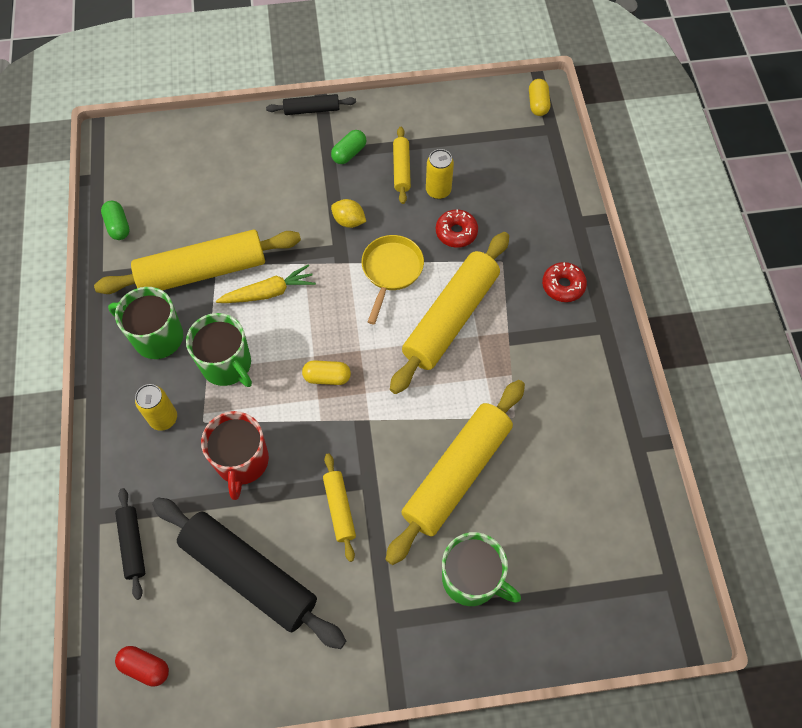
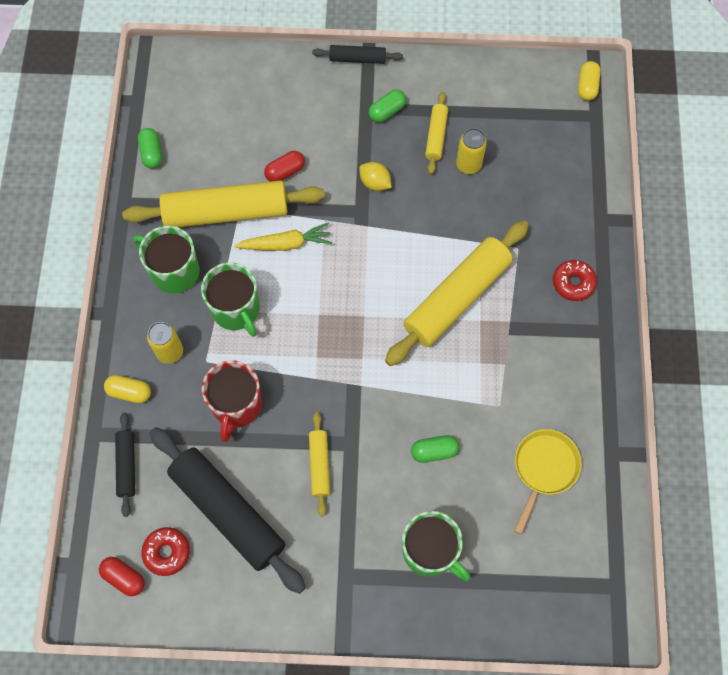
camera: 10 degrees right, 5 degrees up
yellow capsule [302,360,351,385] -> yellow capsule moved to [104,375,151,403]
yellow pan [362,235,424,324] -> yellow pan moved to [514,429,582,535]
yellow rolling pin [385,380,525,565] -> green capsule [411,435,459,463]
red donut [436,209,478,248] -> red donut moved to [141,527,190,576]
none -> red capsule [264,151,305,182]

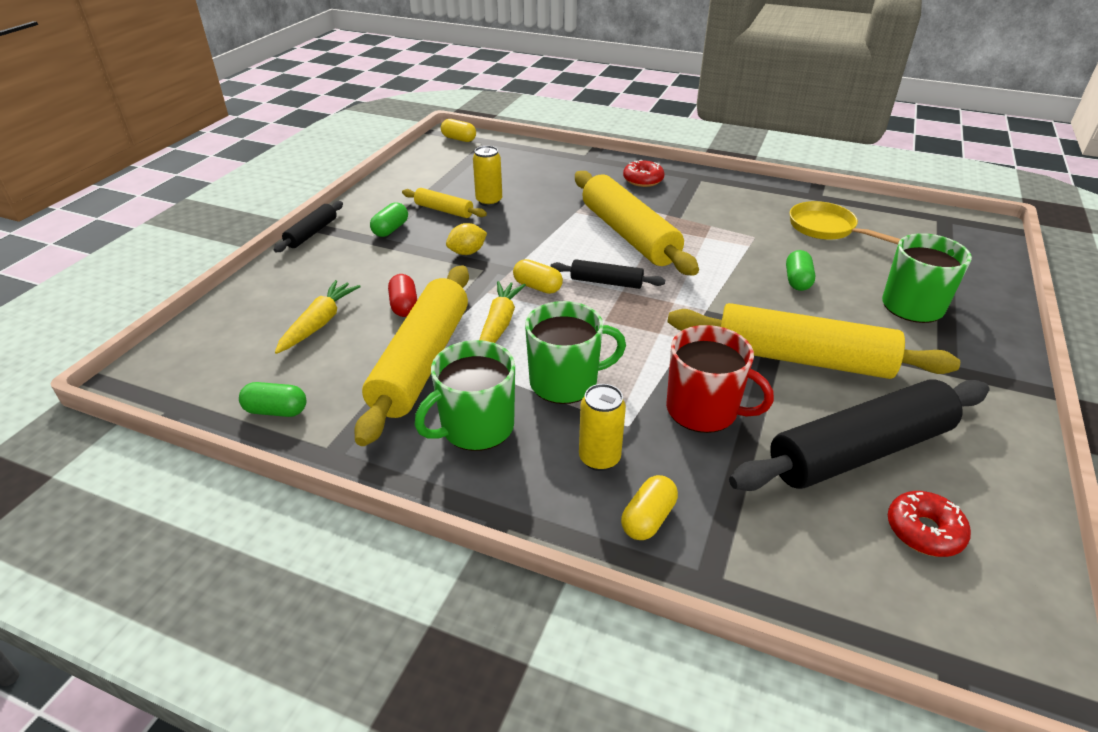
camera: 70 degrees left, 30 degrees down
red capsule [99,557,145,596] -> none
black rolling pin [115,413,135,517] -> black rolling pin moved to [550,259,665,289]
yellow rolling pin [309,412,330,516] -> yellow rolling pin [667,303,960,379], size x2.07
green capsule [369,89,406,123] -> green capsule turned 45 degrees clockwise [370,202,408,237]
none -> yellow carrot [275,280,361,354]
none -> yellow capsule [513,259,563,294]

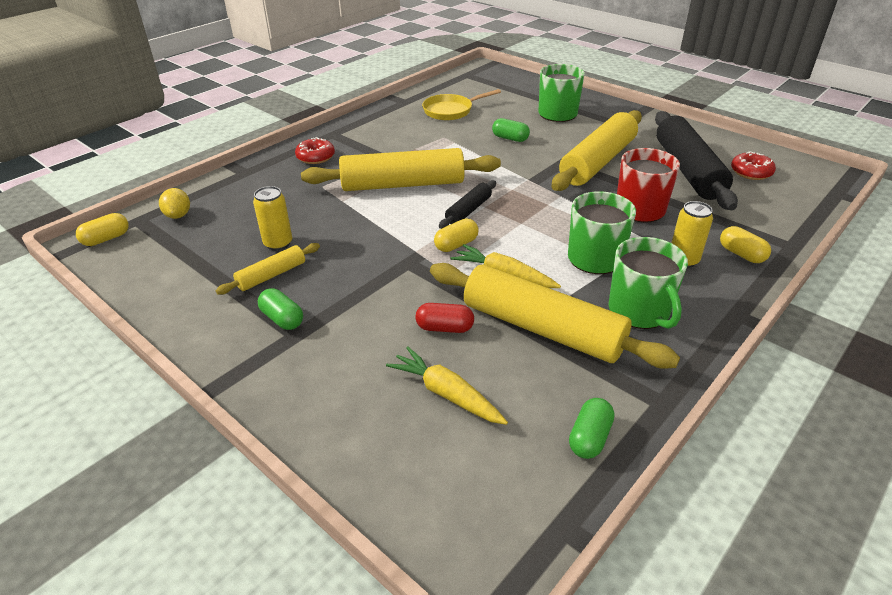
camera: 70 degrees left, 0 degrees up
black rolling pin [274,201,343,252] -> none
yellow lemon [446,223,487,255] -> yellow lemon moved to [159,188,190,219]

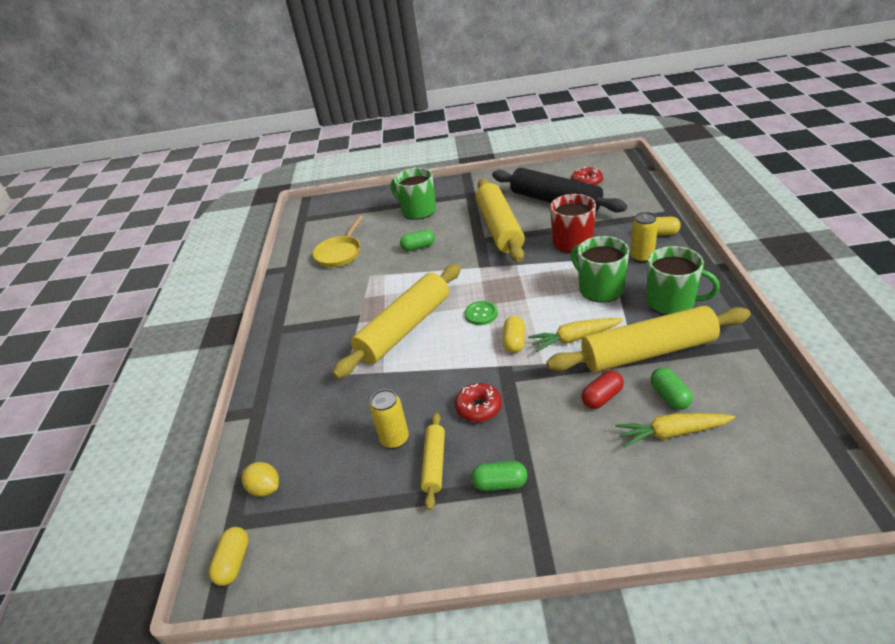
camera: 40 degrees left, 0 degrees up
red donut [295,137,335,164] -> red donut moved to [455,383,502,422]
black rolling pin [439,180,496,229] -> green button [465,301,498,325]
green capsule [569,398,614,459] -> green capsule moved to [650,367,693,410]

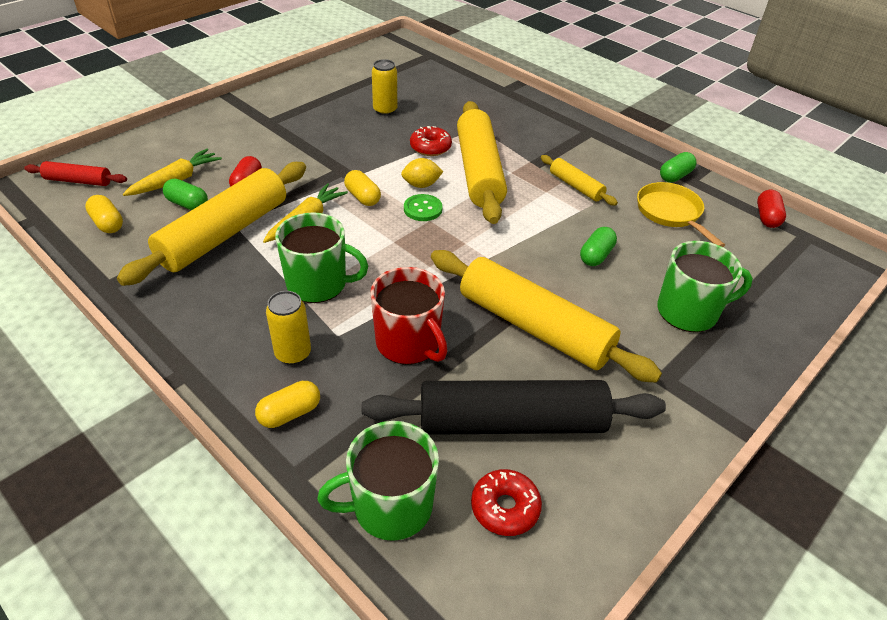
camera: 130 degrees right, 5 degrees up
yellow capsule [209,527,249,586] -> yellow capsule moved to [85,195,123,233]
yellow lemon [242,462,279,497] -> yellow lemon moved to [401,158,443,188]
yellow rolling pin [421,412,445,510] -> yellow rolling pin moved to [541,155,618,206]
red donut [455,383,502,422] -> red donut moved to [410,126,452,156]
green capsule [471,461,527,491] -> green capsule moved to [660,152,697,183]
green mug [646,246,720,315] -> green mug moved to [317,421,439,541]
none -> red rolling pin [24,161,127,186]
none -> red capsule [757,190,786,228]

